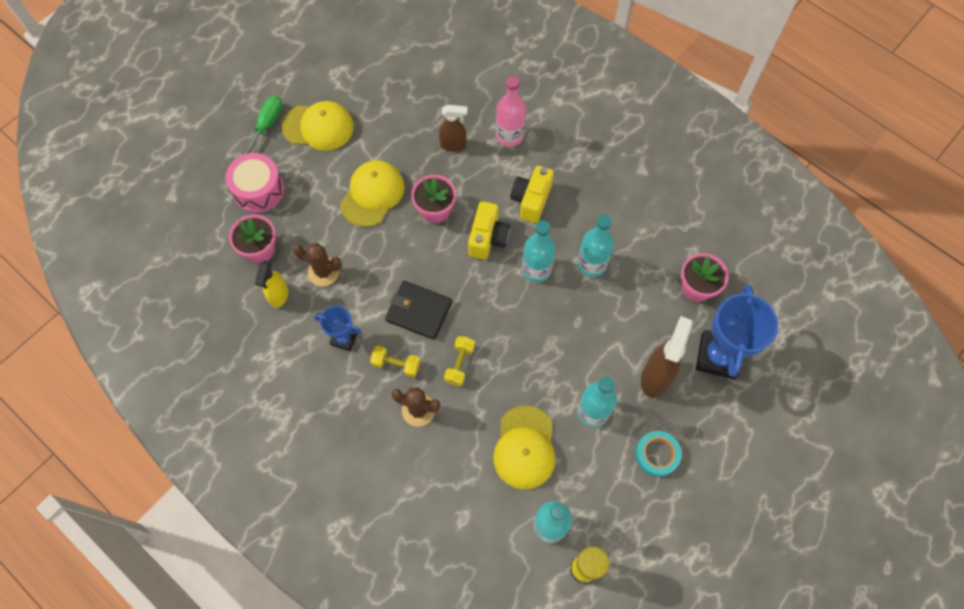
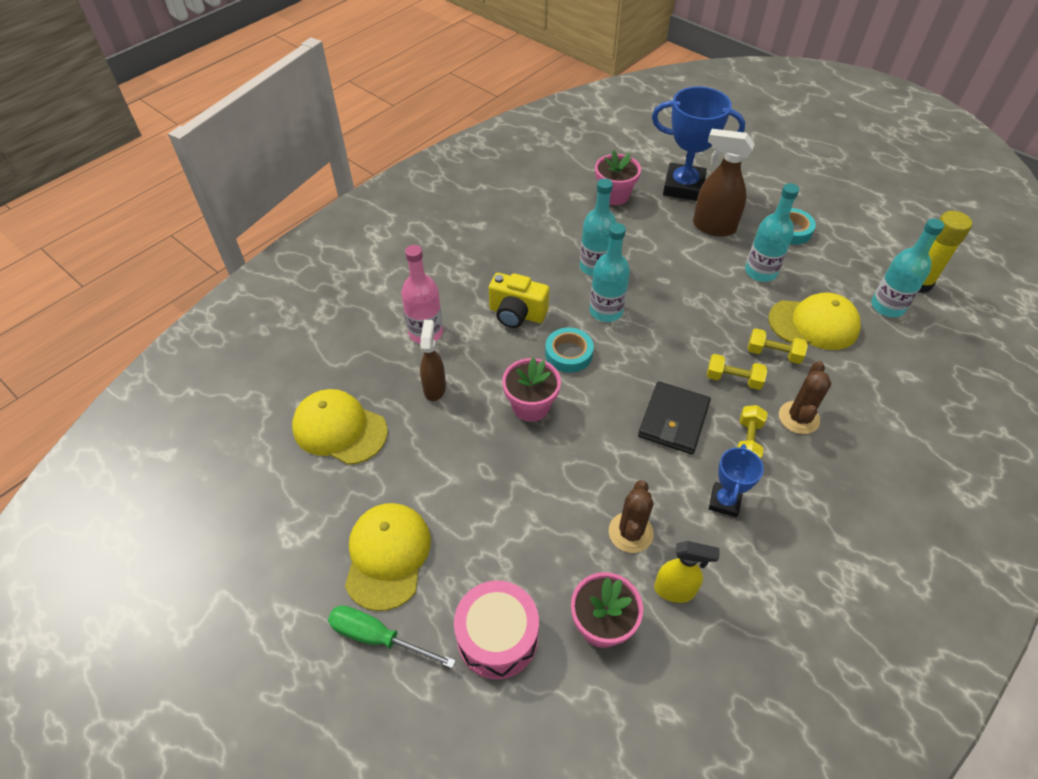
camera: 90 degrees left, 15 degrees down
yellow cap [340,160,405,227] -> yellow cap moved to [292,389,388,465]
yellow camera [468,201,510,260] -> turquoise tape [545,327,594,373]
none -> yellow dumbbell [748,328,808,364]

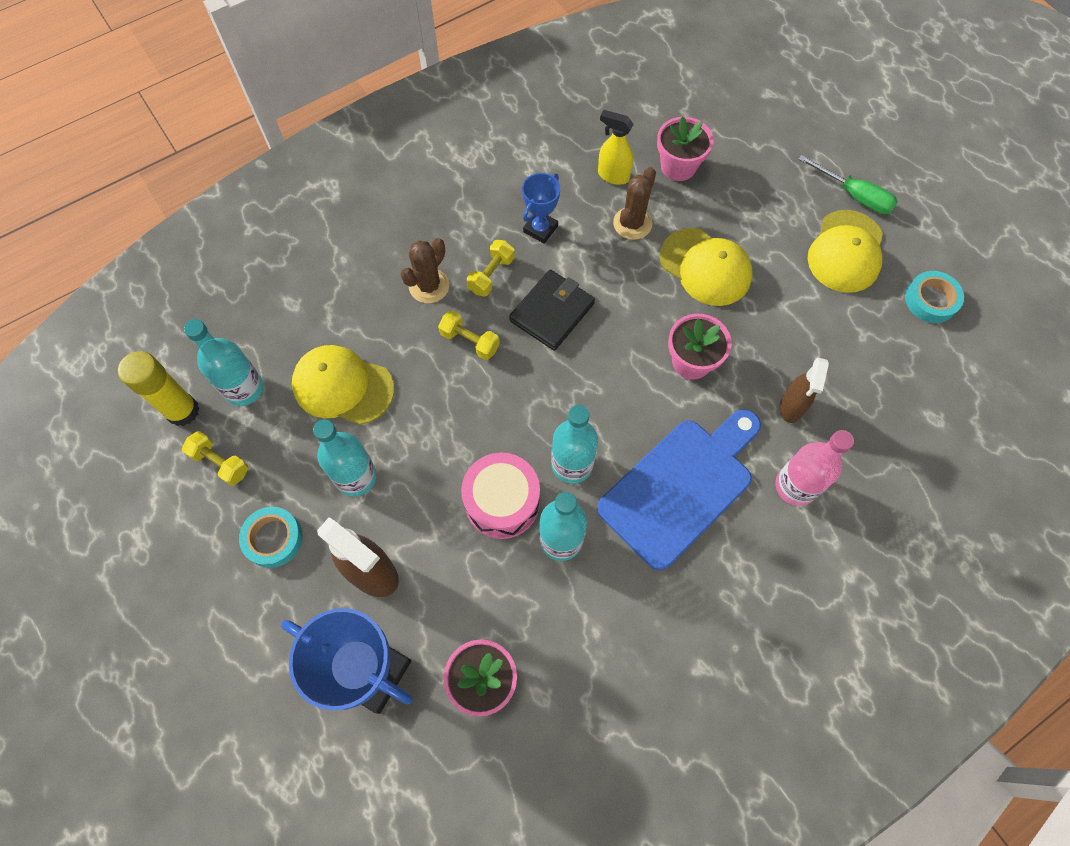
camera: 165 degrees left, 15 degrees up
yellow cap [292,389,388,465] -> yellow cap moved to [660,228,752,306]
pink drum [454,581,539,679] -> pink drum moved to [461,453,540,539]
yellow camera [489,273,549,328] -> blue cutting board [597,409,761,571]
turquoise tape [545,327,594,373] -> turquoise tape moved to [905,271,964,323]
yellow dumbbell [748,328,808,364] -> yellow dumbbell moved to [182,431,248,486]

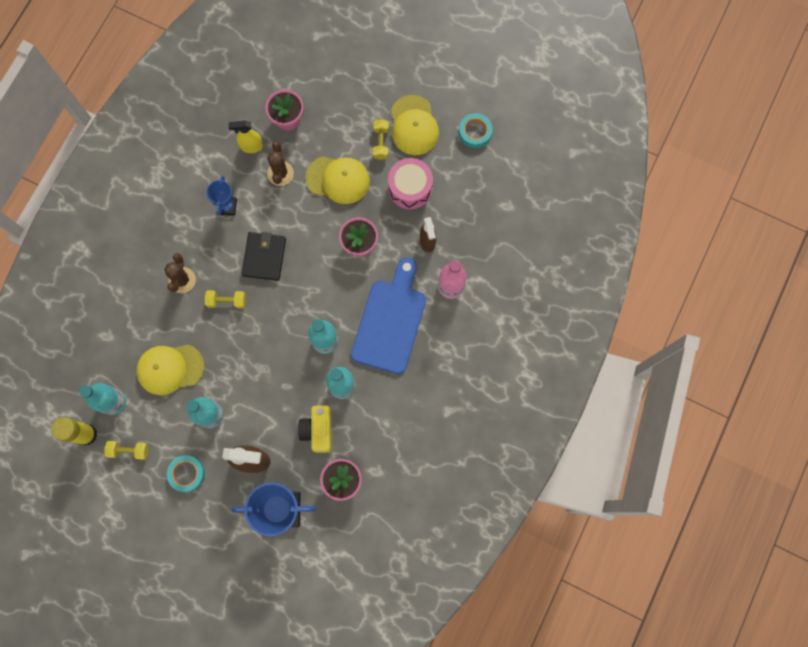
camera: 30 degrees left, 10 degrees up
pink drum [461,453,540,539] -> pink drum moved to [388,158,433,209]
yellow dumbbell [467,240,515,296] -> yellow dumbbell moved to [373,119,389,160]
green screwdriver [798,155,898,214] -> none
none -> yellow camera [298,405,332,453]

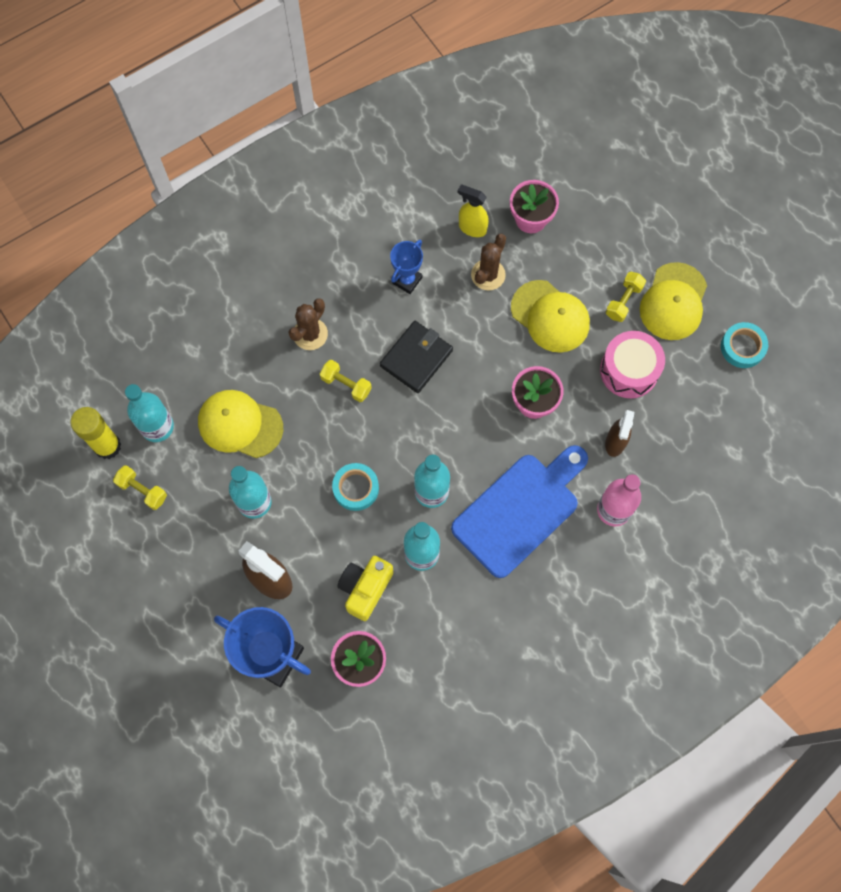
camera: 30 degrees right, 5 degrees down
turquoise tape [167,455,205,492] -> turquoise tape moved to [332,463,379,511]

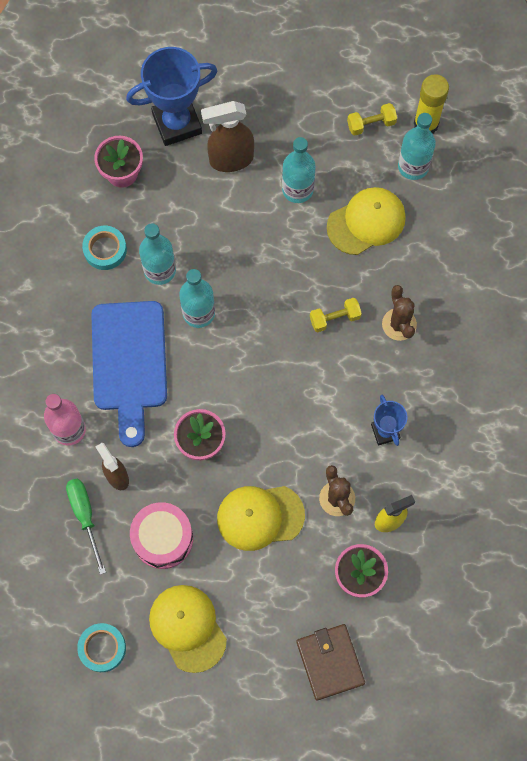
camera: 130 degrees right, 0 degrees up
turquoise tape [332,463,379,511] -> turquoise tape moved to [82,226,127,270]
yellow camera [337,556,393,621] -> none
black wallet [380,321,453,393] -> none
yellow dumbbell [606,272,646,322] -> none
none -> green screwdriver [66,478,106,575]
none -> brown wallet [296,624,365,701]

